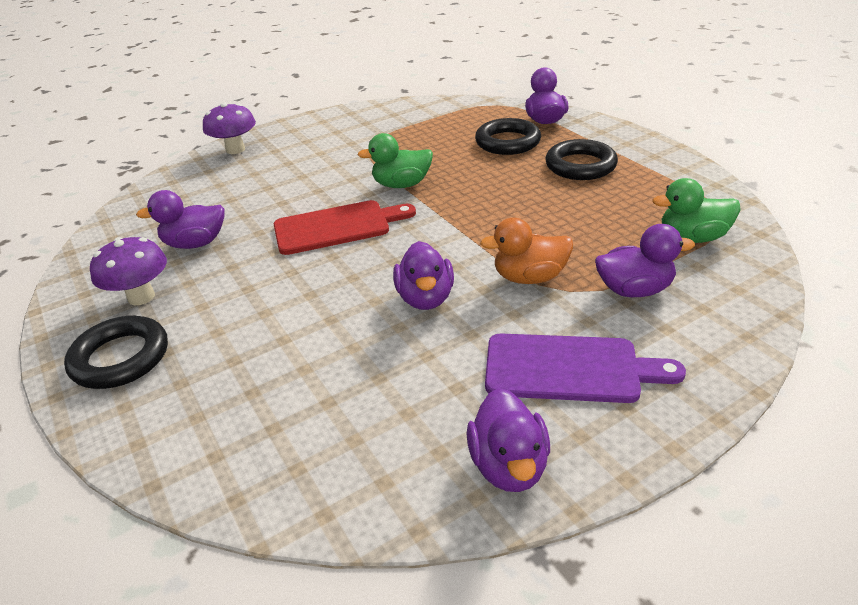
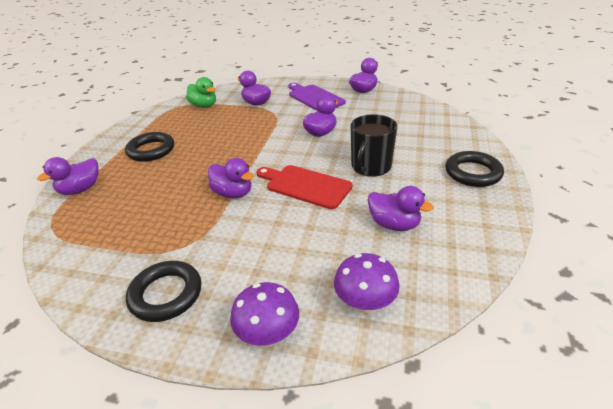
camera: 135 degrees left, 0 degrees up
purple mushroom [90,237,167,305] -> purple mushroom moved to [334,253,400,314]
green duck [358,133,433,188] -> purple duck [208,158,254,198]
black ring [475,118,541,155] -> black ring moved to [126,261,201,322]
orange duck [480,218,573,284] -> none
none -> black mug [351,114,397,177]

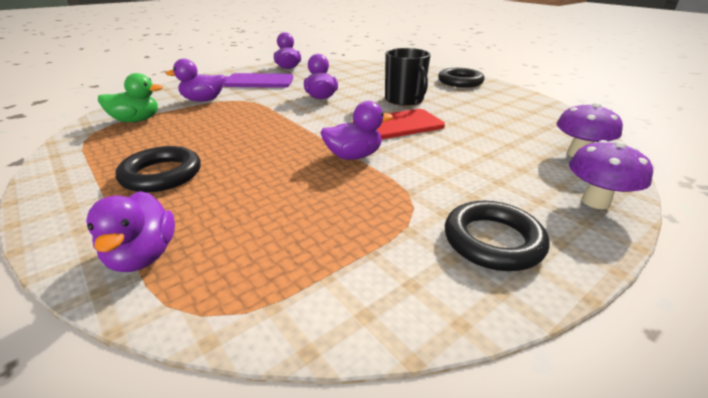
camera: 55 degrees left, 5 degrees down
purple duck [368,186,434,231] -> none

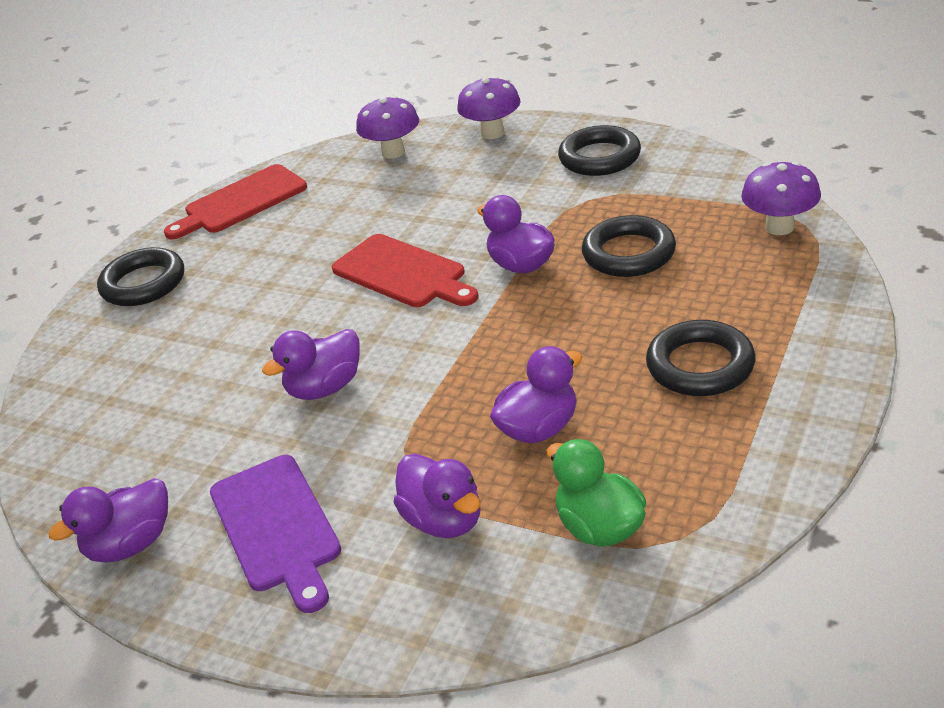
camera: 110 degrees left, 5 degrees up
purple duck [86,191,175,272] -> purple duck moved to [490,346,583,443]
black mug [385,48,431,106] -> none
none -> red cutting board [164,164,307,240]
none -> black ring [582,215,676,277]
none -> purple mushroom [741,162,821,235]

